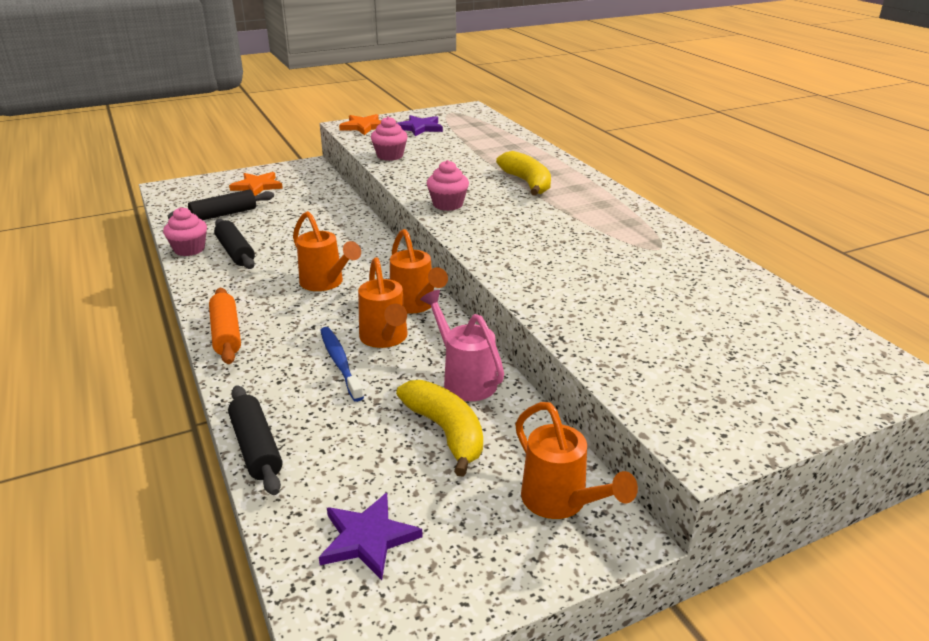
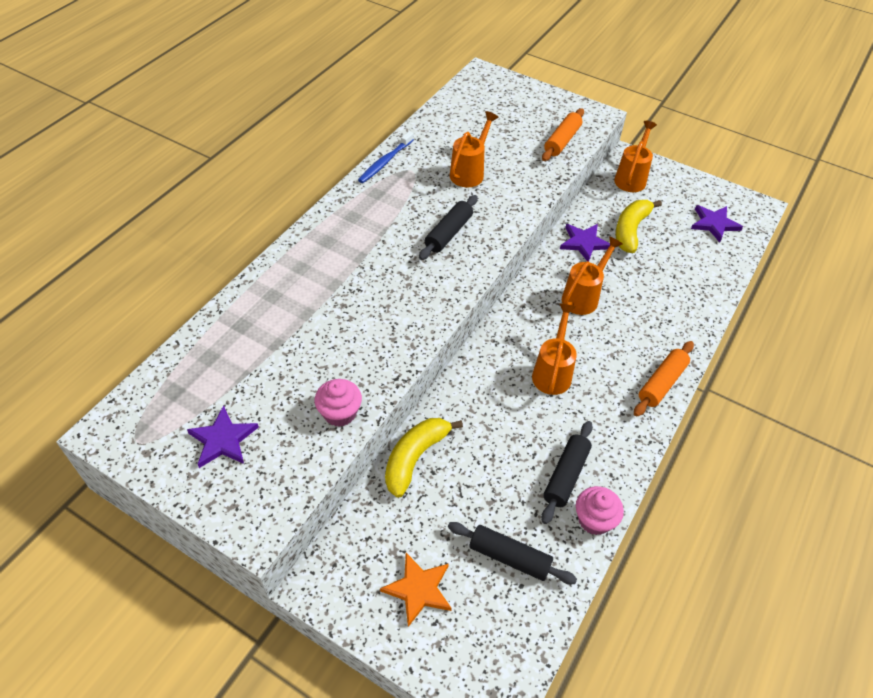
camera: 125 degrees left, 20 degrees up
black rolling pin [228,385,282,495] -> black rolling pin moved to [419,195,478,260]
blue toothbrush [320,327,364,402] -> blue toothbrush moved to [358,131,414,183]
orange star [339,114,381,135] -> none
orange watering can [390,229,448,314] -> orange watering can moved to [450,111,499,187]
pink watering can [420,290,504,401] -> purple star [560,224,610,261]
pink cupcake [426,160,469,211] -> none
yellow banana [496,151,551,196] -> yellow banana moved to [385,418,463,498]
none -> orange rolling pin [542,108,584,161]

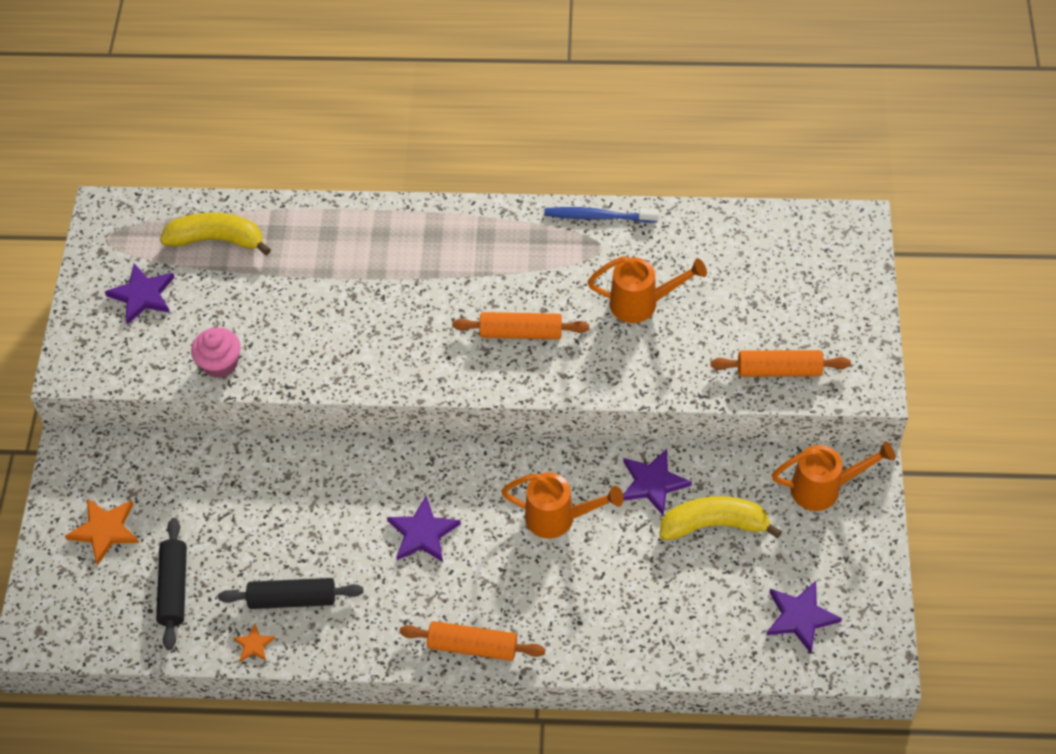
camera: 65 degrees right, 5 degrees up
yellow banana [385,418,463,498] -> yellow banana moved to [160,212,271,255]
black rolling pin [419,195,478,260] -> orange rolling pin [452,312,589,339]
orange watering can [532,303,577,395] -> purple star [387,496,461,562]
pink cupcake [576,486,624,535] -> orange star [233,624,275,662]

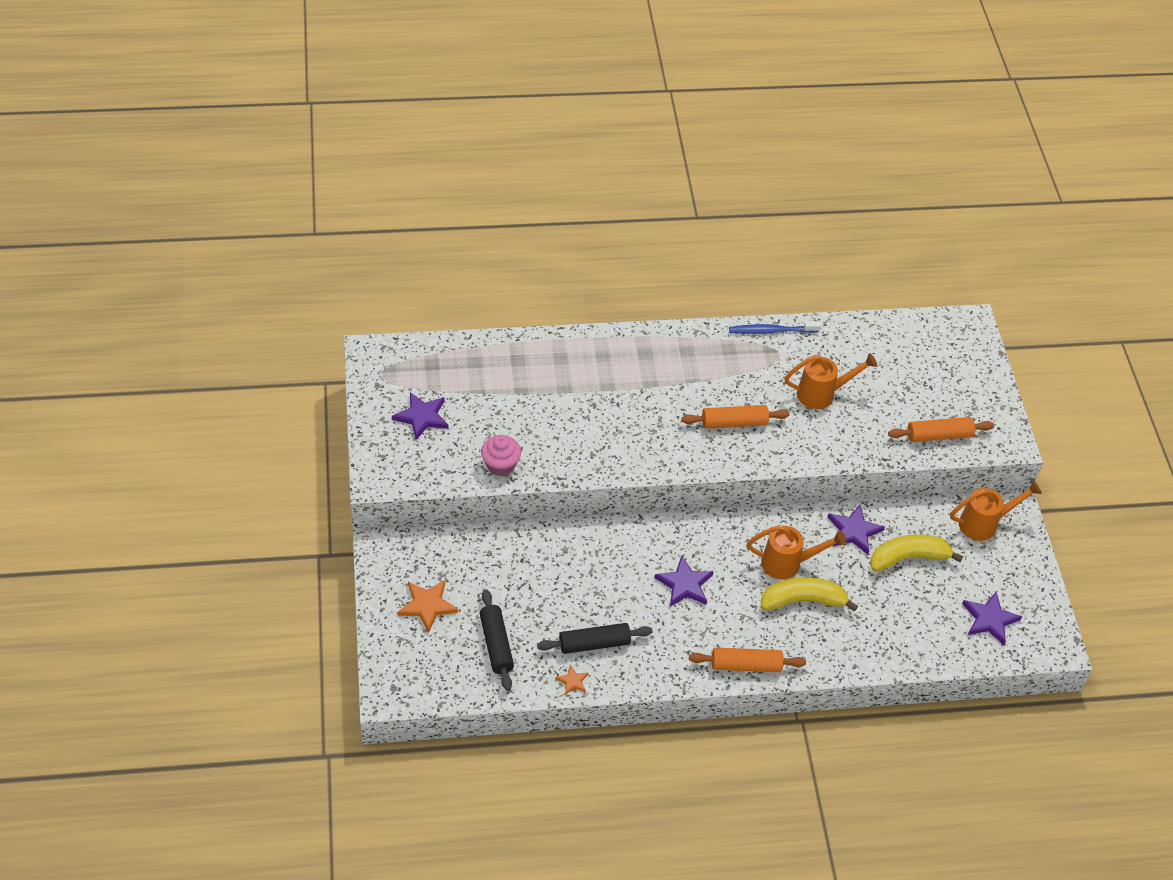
camera: 15 degrees left, 5 degrees down
yellow banana [160,212,271,255] -> yellow banana moved to [761,577,858,612]

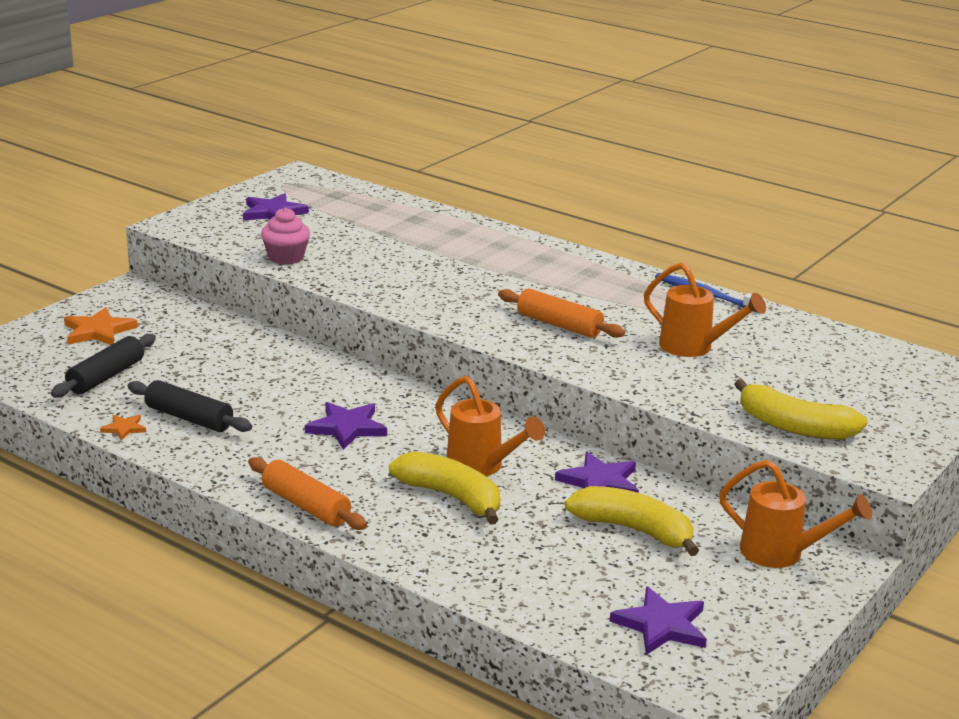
camera: 45 degrees right, 25 degrees down
orange rolling pin [888,417,994,442] -> yellow banana [734,379,868,440]

